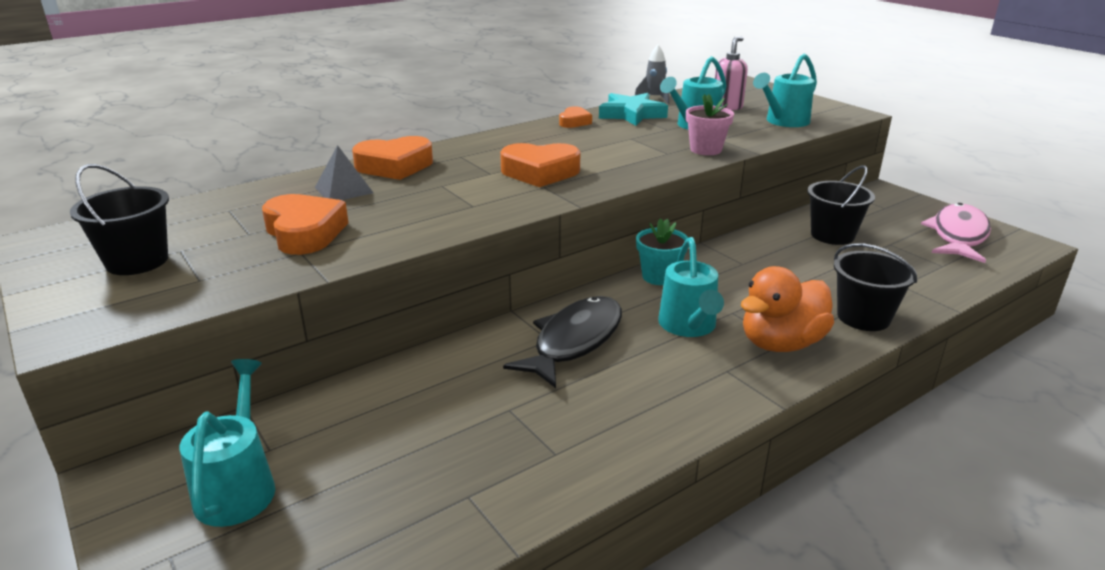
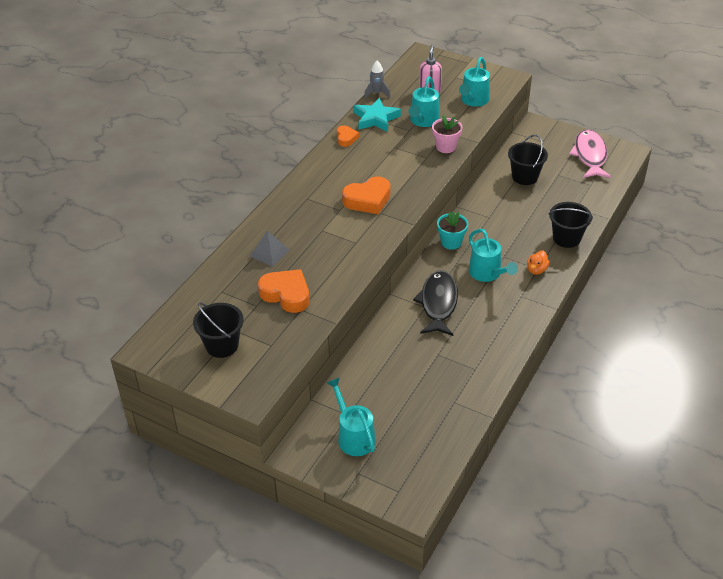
camera: 25 degrees left, 15 degrees up
orange heart [352,136,433,180] -> none
orange duck [741,266,834,352] -> orange duck [527,250,550,275], size x0.51

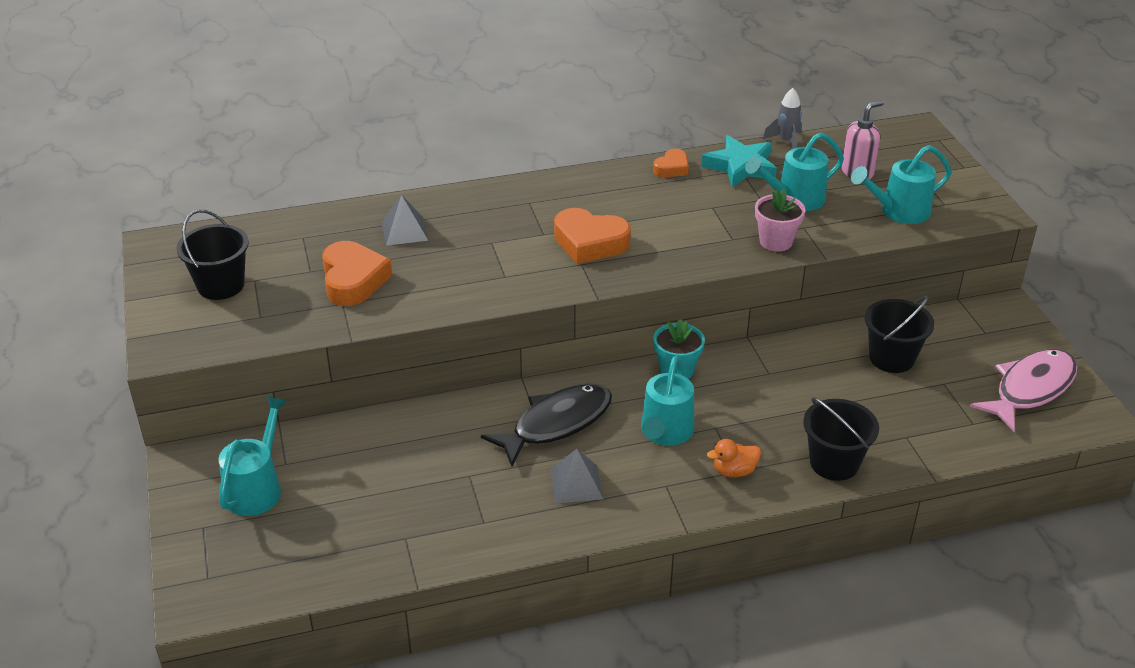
camera: 45 degrees right, 5 degrees down
none -> grey pyramid [550,449,603,503]

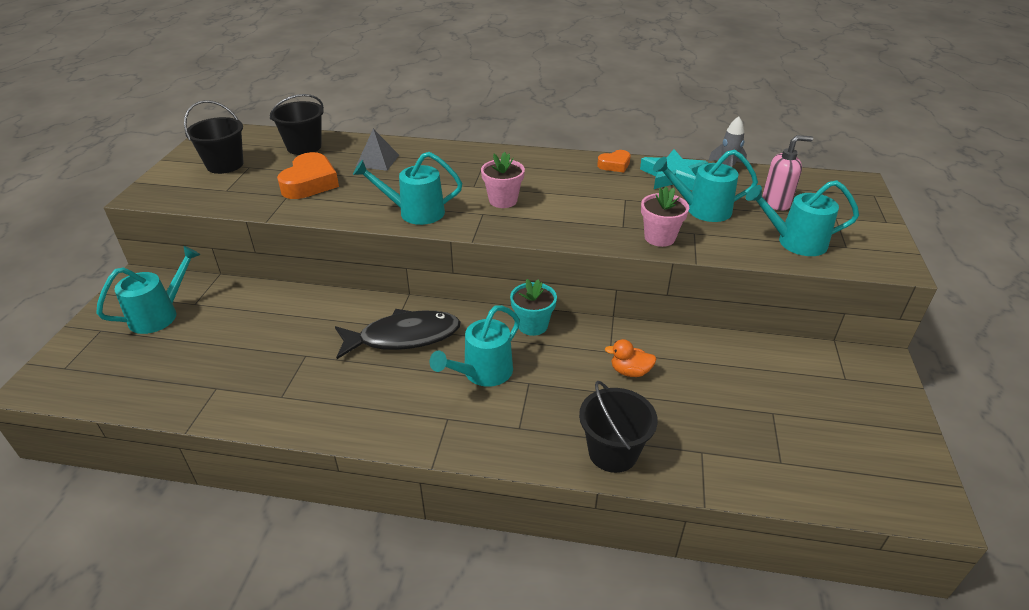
camera: 25 degrees right, 0 degrees up
grey pyramid [550,449,603,503] -> none
orange heart [554,208,631,264] -> pink flower pot [481,152,525,208]
orange duck [707,439,761,477] -> orange duck moved to [605,339,656,377]
black bucket [865,296,935,373] -> black bucket moved to [270,94,324,155]
pink fish [970,349,1077,432] -> none
none -> turquoise watering can [353,152,462,225]

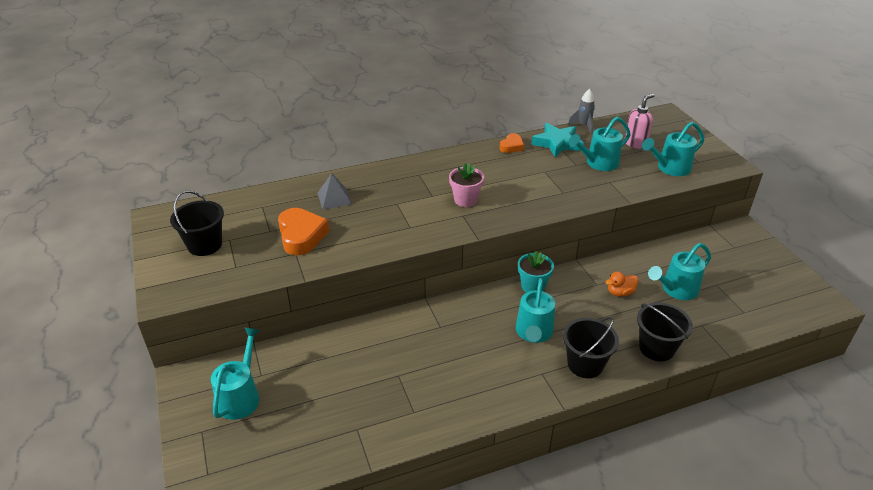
camera: 30 degrees left, 0 degrees up
black bucket [270,94,324,155] -> black bucket moved to [563,317,619,378]
black fish [335,309,461,359] -> none
turquoise watering can [353,152,462,225] -> turquoise watering can moved to [648,243,711,300]
pink flower pot [641,187,689,247] -> none

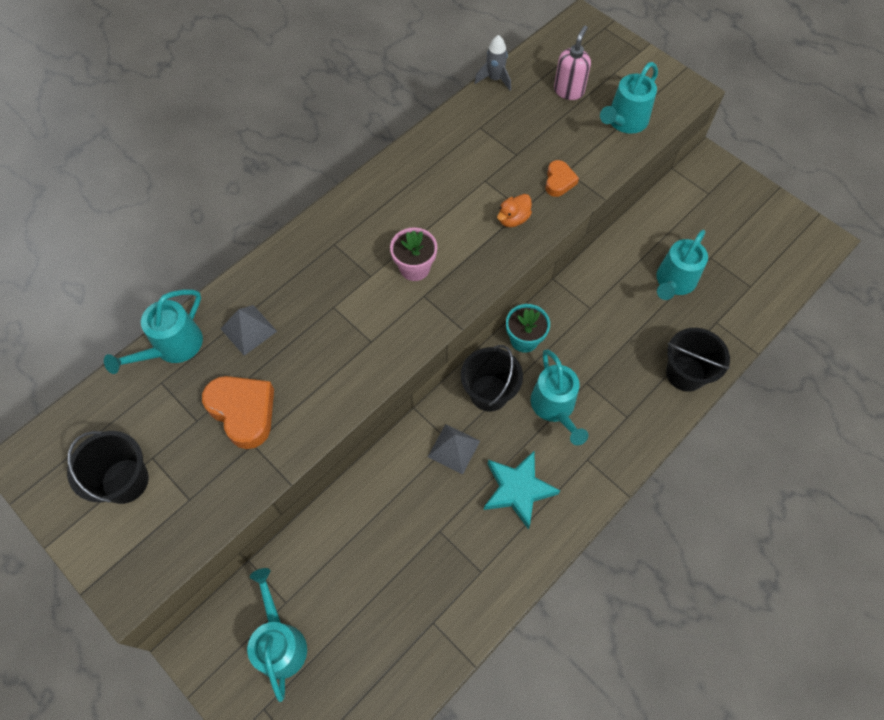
camera: 25 degrees left, 25 degrees up
orange heart [500,133,524,153] -> orange heart moved to [545,160,579,197]
turquoise star [531,123,584,157] -> turquoise star moved to [484,451,561,529]
black bucket [563,317,619,378] -> black bucket moved to [461,345,523,411]
turquoise watering can [569,117,631,171] -> turquoise watering can moved to [104,289,203,374]
orange duck [606,272,639,297] -> orange duck moved to [497,194,532,227]
none -> grey pyramid [428,424,480,474]

